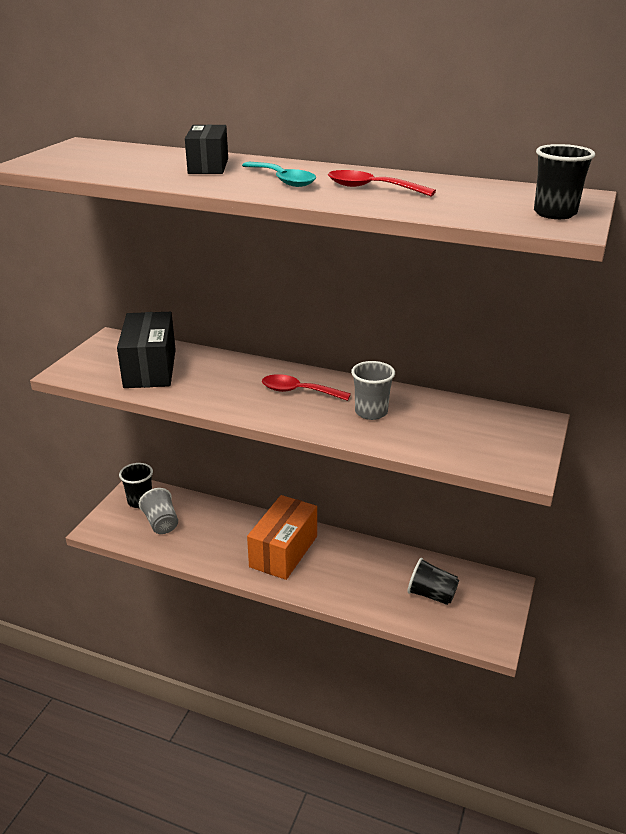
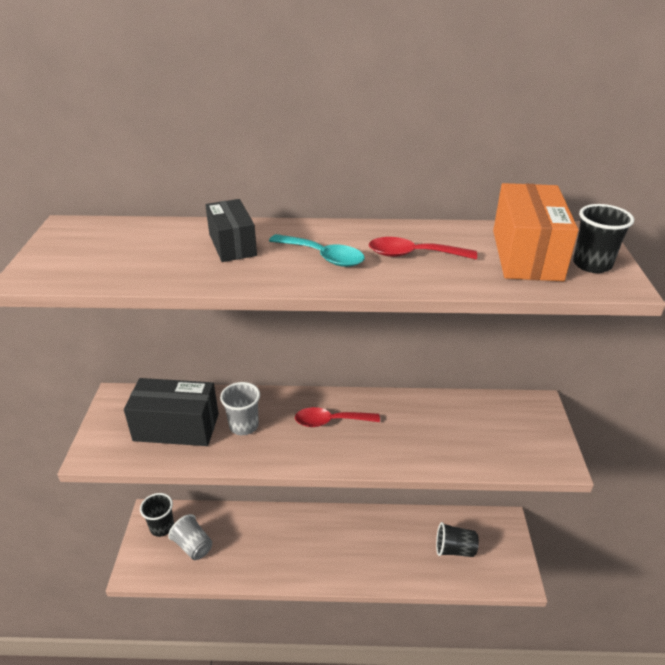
camera: 20 degrees left, 5 degrees up
black box [117,312,176,388] -> black box turned 60 degrees counterclockwise [124,378,219,446]
orange box [247,495,317,580] -> orange box moved to [493,183,579,281]
grey cup [351,361,395,420] -> grey cup moved to [220,382,260,435]

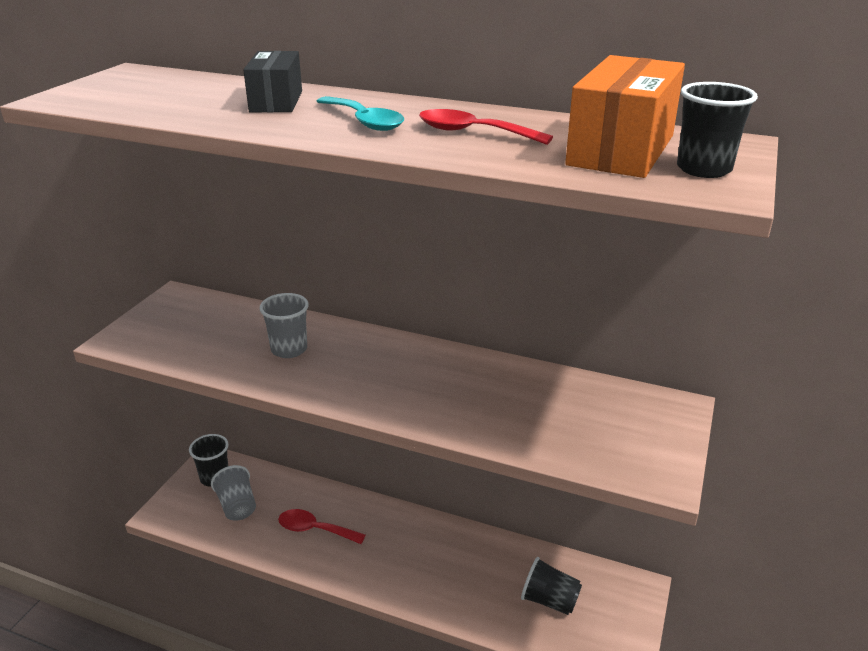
camera: 20 degrees right, 5 degrees down
black box [124,378,219,446] -> none
red spoon [295,407,380,427] -> red spoon moved to [278,509,366,544]

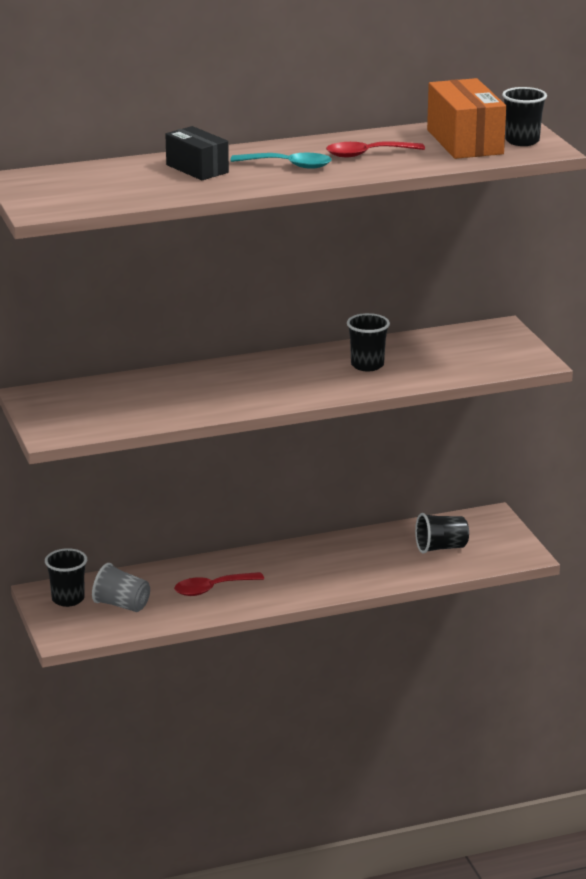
camera: 40 degrees left, 5 degrees down
grey cup [259,293,309,358] -> none
none -> black cup [347,313,390,371]

